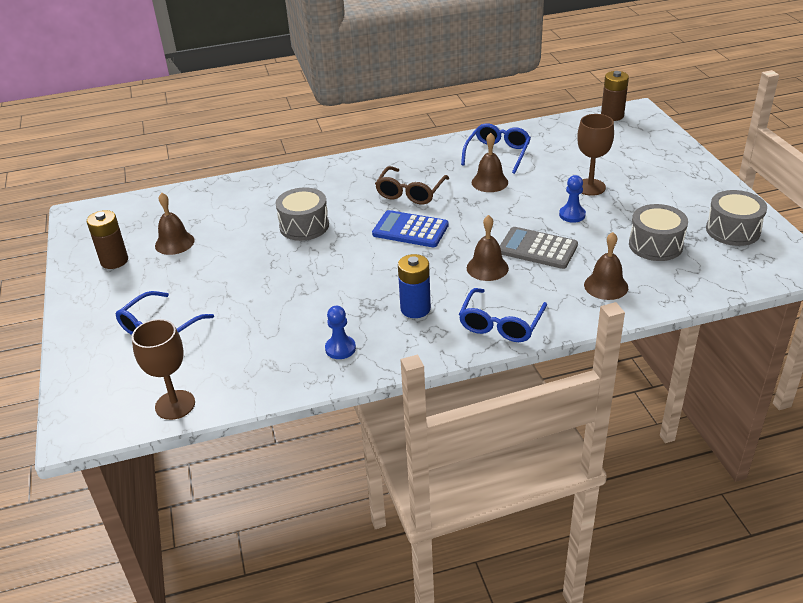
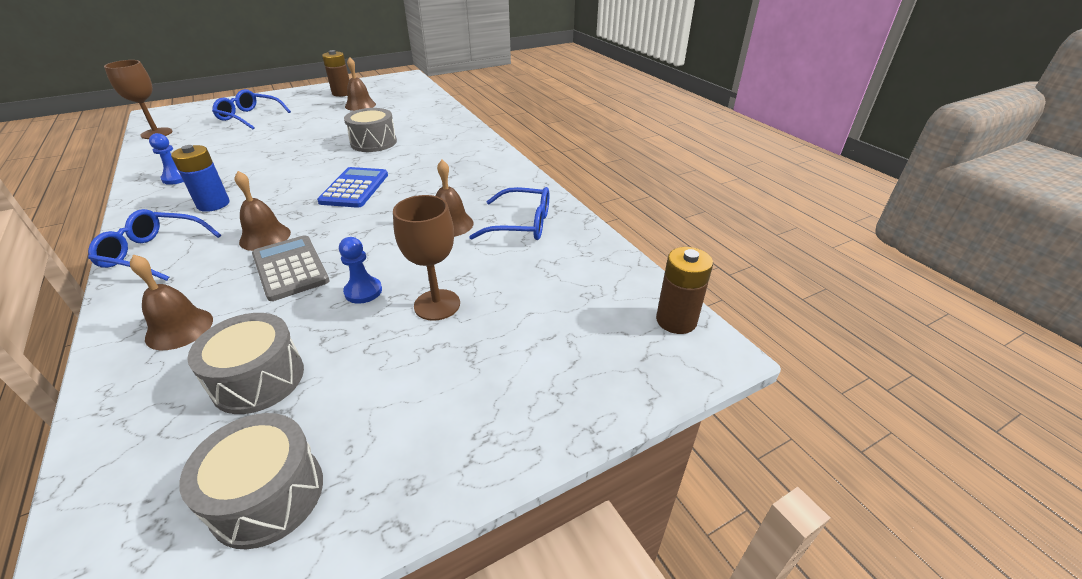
camera: 75 degrees right, 0 degrees up
brown glasses [375,166,449,205] -> none
grey calculator [500,227,578,269] -> grey calculator turned 45 degrees counterclockwise [252,235,330,301]

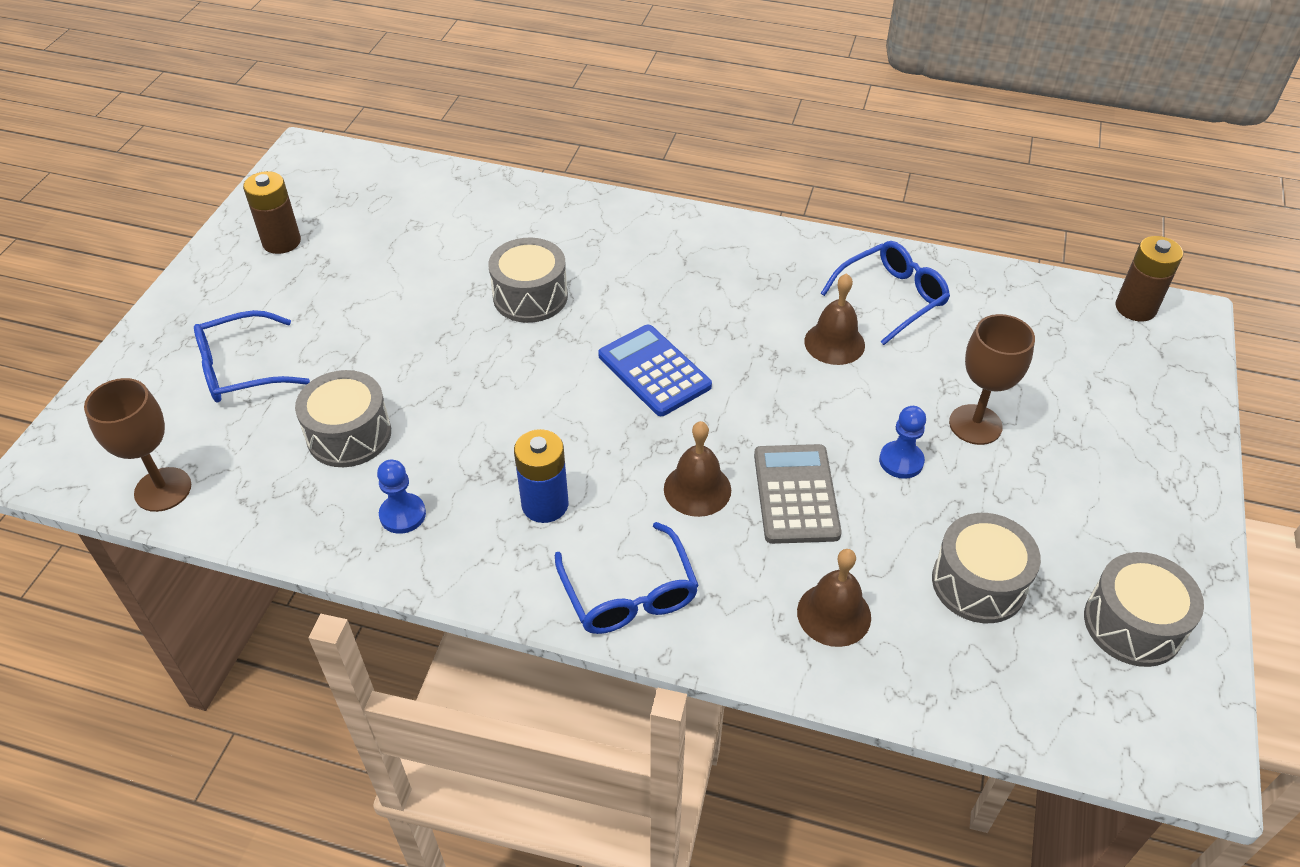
camera: 45 degrees left, 10 degrees up
blue glasses [88,209,221,281] -> blue glasses turned 75 degrees counterclockwise [555,522,699,634]
grey calculator [252,235,330,301] -> grey calculator turned 75 degrees clockwise [754,444,842,544]
brown bell [345,57,376,111] -> none
none -> grey drum [295,370,391,467]

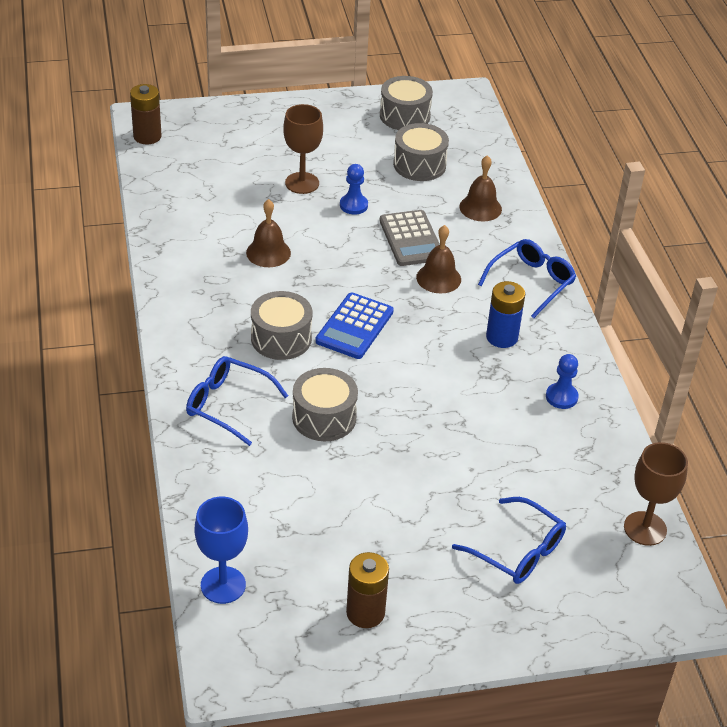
camera: 120 degrees left, 5 degrees down
grey drum [295,370,391,467] -> grey drum moved to [251,291,312,360]
grey calculator [754,444,842,544] -> grey calculator turned 75 degrees counterclockwise [379,210,440,266]
blue glasses [821,241,950,345] -> blue glasses moved to [186,356,288,446]
none -> blue goblet [195,497,248,604]

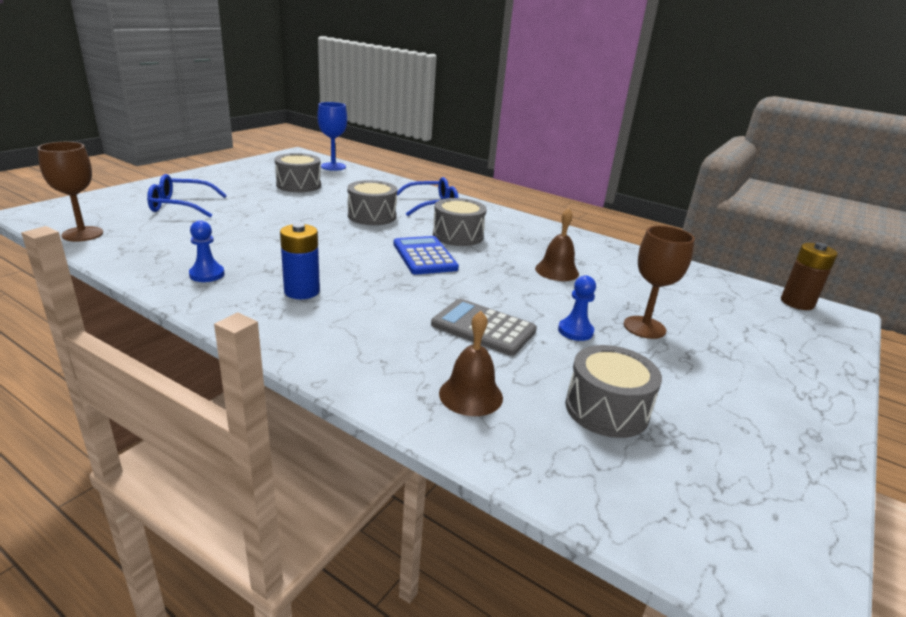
camera: 135 degrees right, 15 degrees down
brown battery [346,552,389,628] -> none
grey drum [380,76,433,130] -> grey drum moved to [274,153,321,192]
brown bell [416,225,461,293] -> none
blue glasses [478,239,576,318] -> none

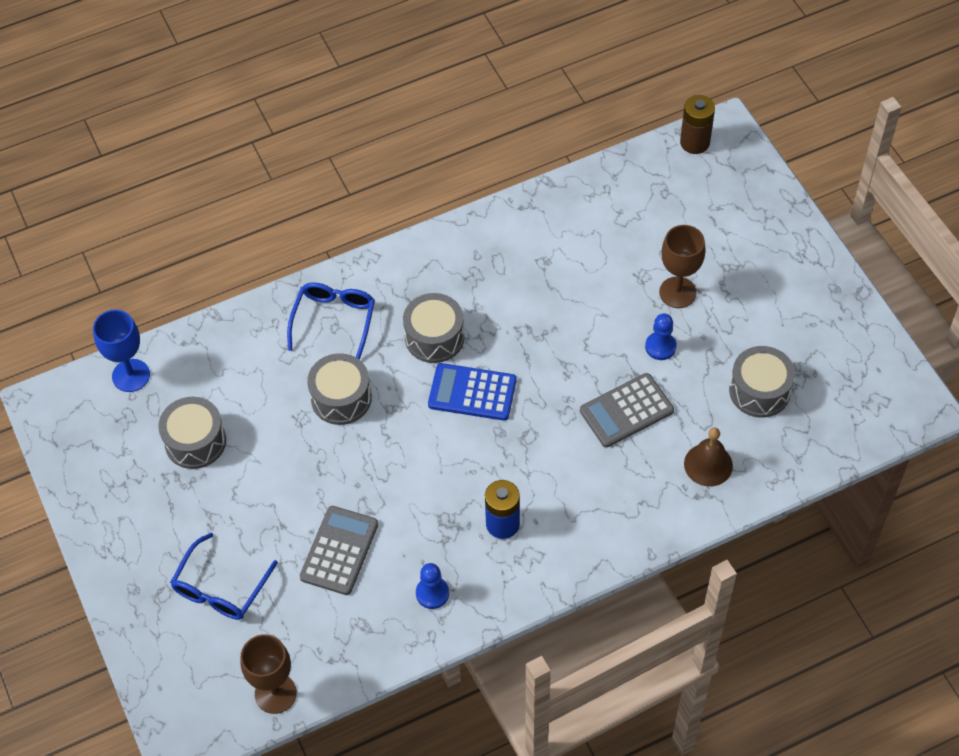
camera: 55 degrees left, 30 degrees up
brown bell [535,208,579,281] -> none
none -> grey calculator [300,506,378,595]

